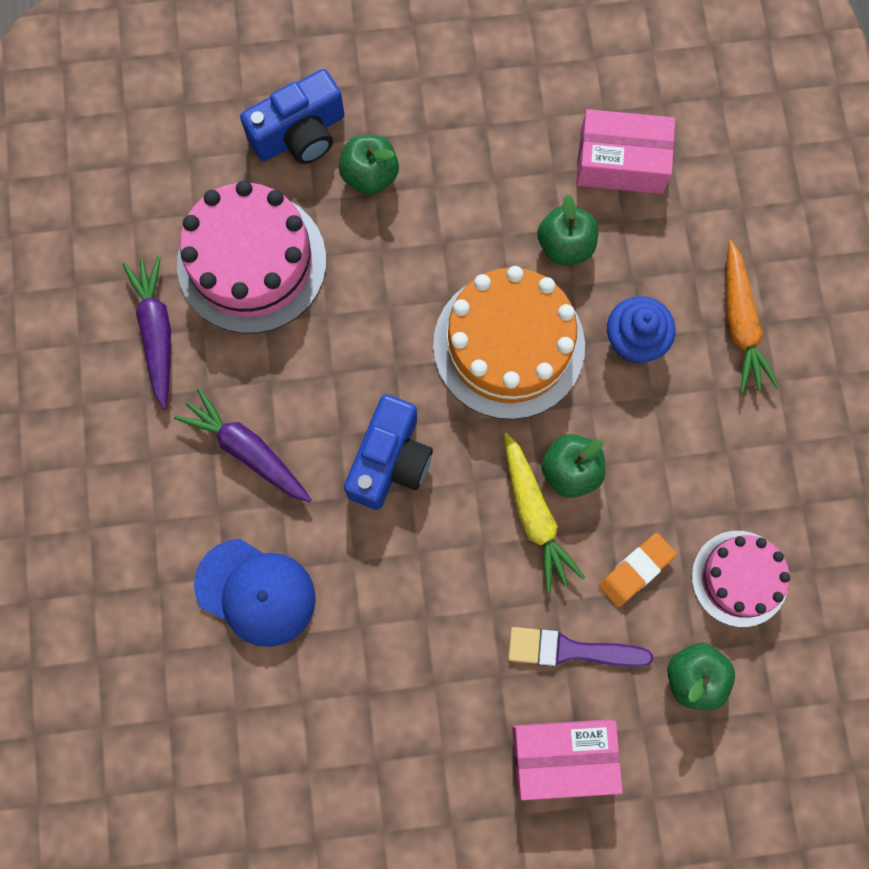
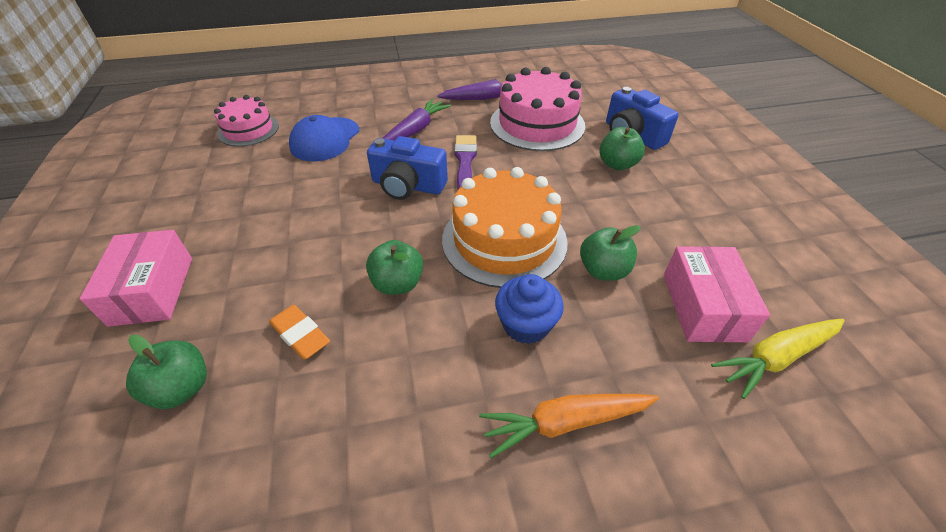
camera: 85 degrees right, 30 degrees down
yellow carrot [504,433,585,593] -> yellow carrot moved to [711,319,845,399]
purple brush [508,627,653,667] -> purple brush moved to [454,135,477,190]
pink cake [692,531,790,627] -> pink cake moved to [214,95,279,147]

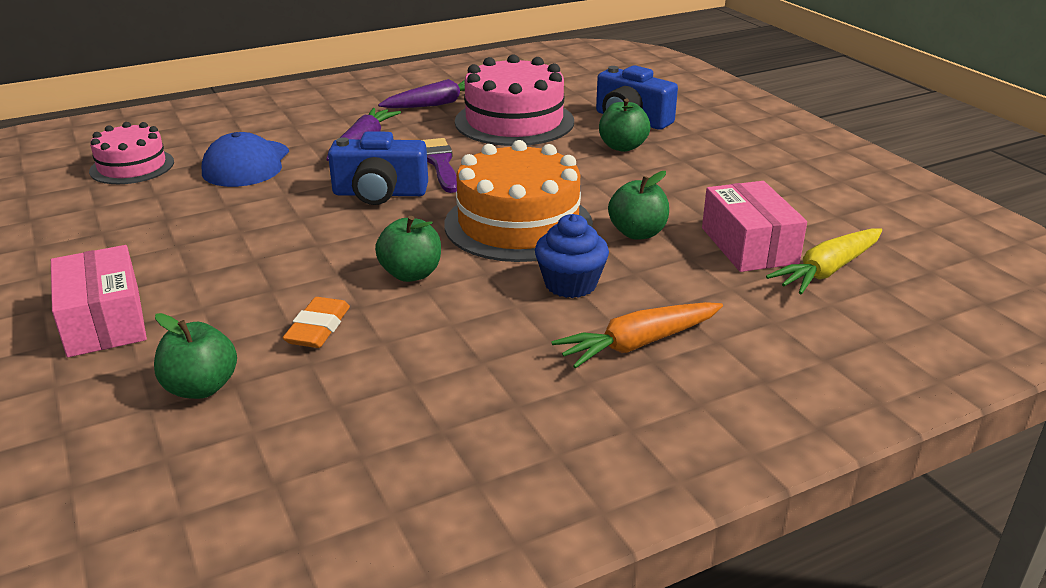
camera: 15 degrees left, 15 degrees down
orange eraser [269,305,330,360] -> orange eraser turned 75 degrees clockwise [283,297,350,348]

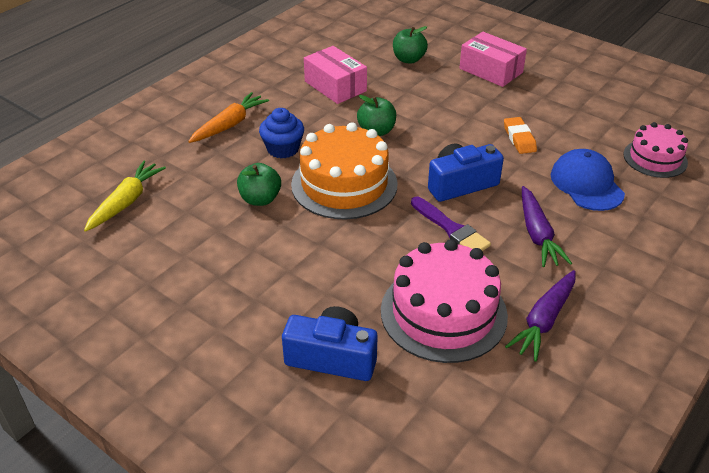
camera: 155 degrees right, 10 degrees up
orange eraser [283,297,350,348] -> orange eraser moved to [504,117,537,154]
green apple [599,98,651,152] -> none
pink box [702,181,807,272] -> pink box moved to [304,46,367,104]

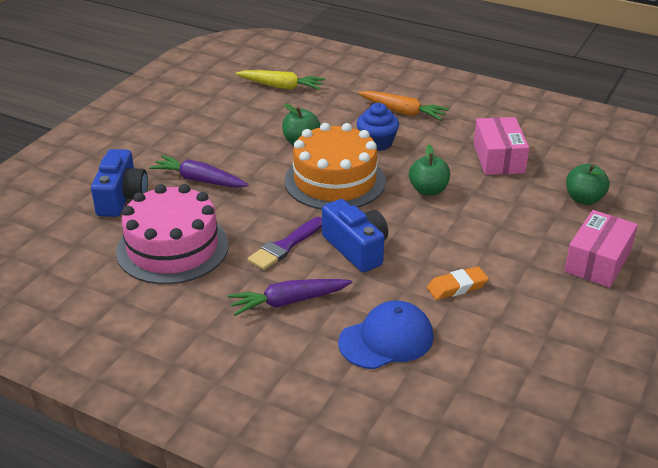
camera: 80 degrees right, 5 degrees down
pink box [304,46,367,104] -> pink box turned 45 degrees counterclockwise [474,117,529,175]
purple carrot [505,270,575,362] -> purple carrot moved to [149,155,248,188]
pink cake [623,122,688,178] -> none

